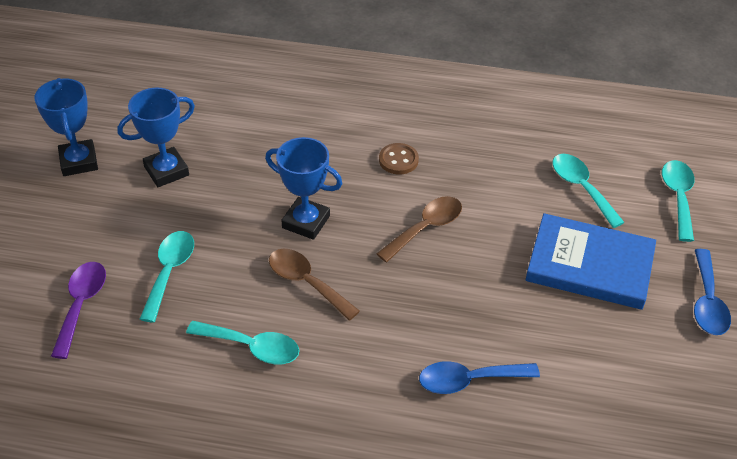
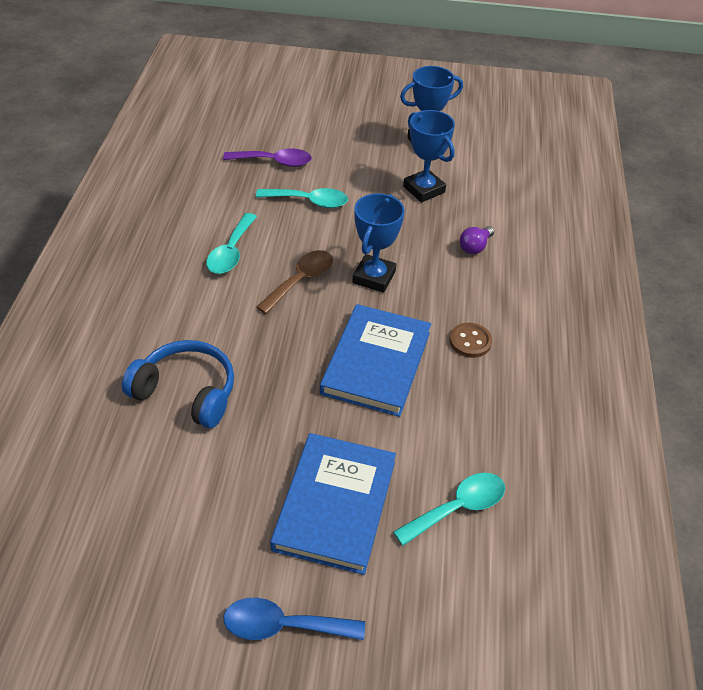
camera: 85 degrees right, 0 degrees up
brown spoon [376,196,462,262] -> blue book [320,304,431,417]
blue spoon [419,361,540,394] -> blue headphones [122,340,234,428]
turquoise spoon [662,160,695,242] -> none
none -> purple light bulb [460,226,494,254]

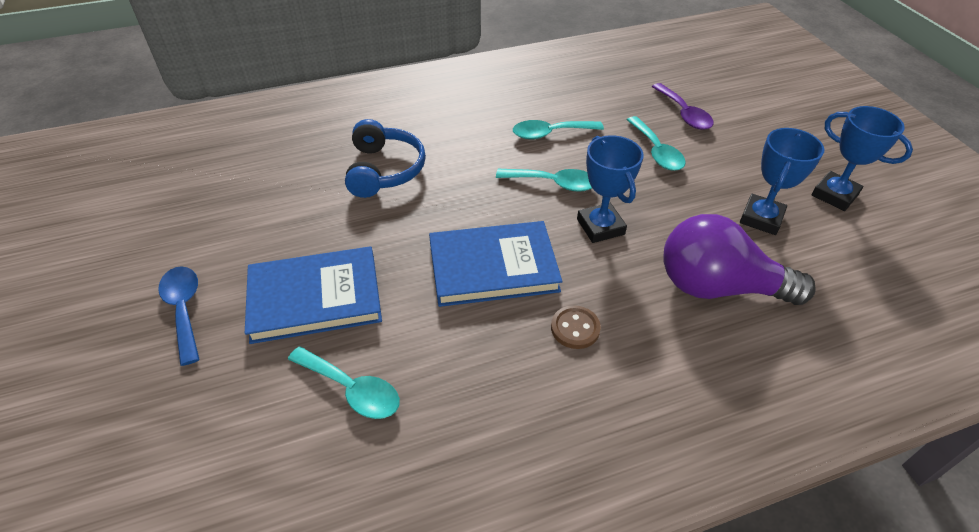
camera: 65 degrees right, 0 degrees up
brown spoon [256,250,333,314] -> turquoise spoon [496,169,592,192]
blue trophy [353,193,404,293] -> blue trophy turned 75 degrees clockwise [577,135,644,243]
purple light bulb [460,226,494,254] -> purple light bulb [663,214,816,305], size x2.49

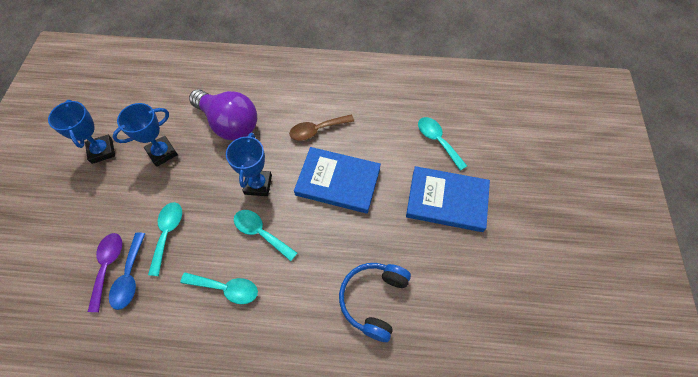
camera: 155 degrees left, 15 degrees up
blue spoon [158,266,200,366] -> blue spoon moved to [109,232,145,310]
brown button [551,305,601,349] -> brown spoon [289,114,354,141]

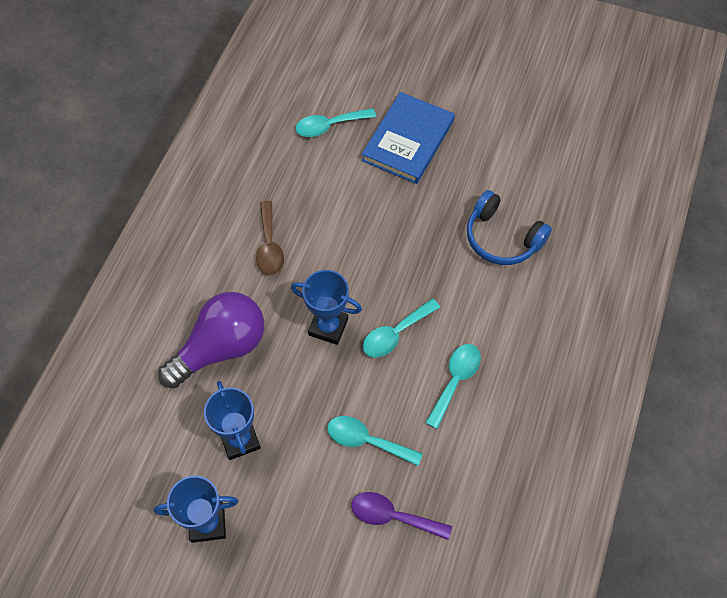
camera: 75 degrees left, 0 degrees up
blue spoon [109,232,145,310] -> none
blue book [294,147,381,214] -> none

